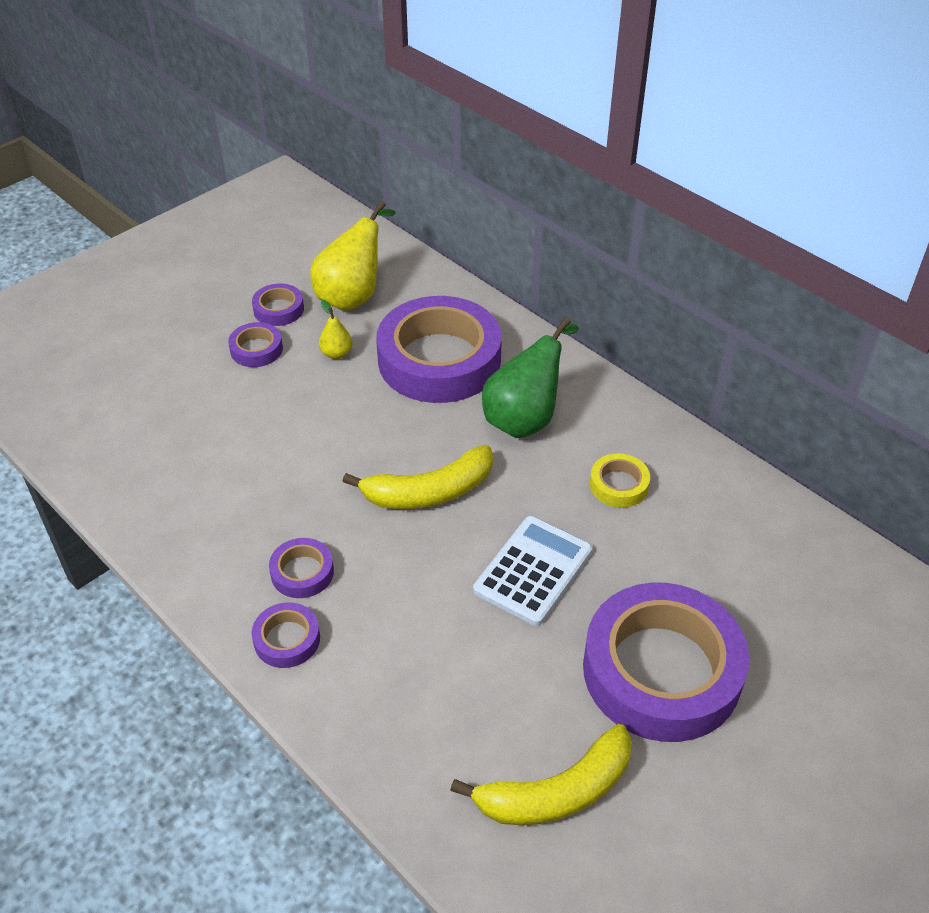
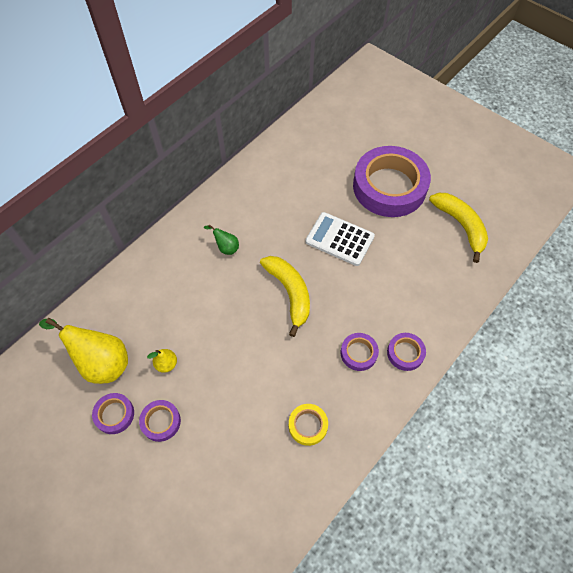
camera: 95 degrees left, 15 degrees up
purple tape [376,296,502,403] -> none
green pear [482,317,579,438] -> green pear [204,224,239,255], size x0.48
yellow tape [590,453,650,508] -> yellow tape moved to [289,404,328,446]

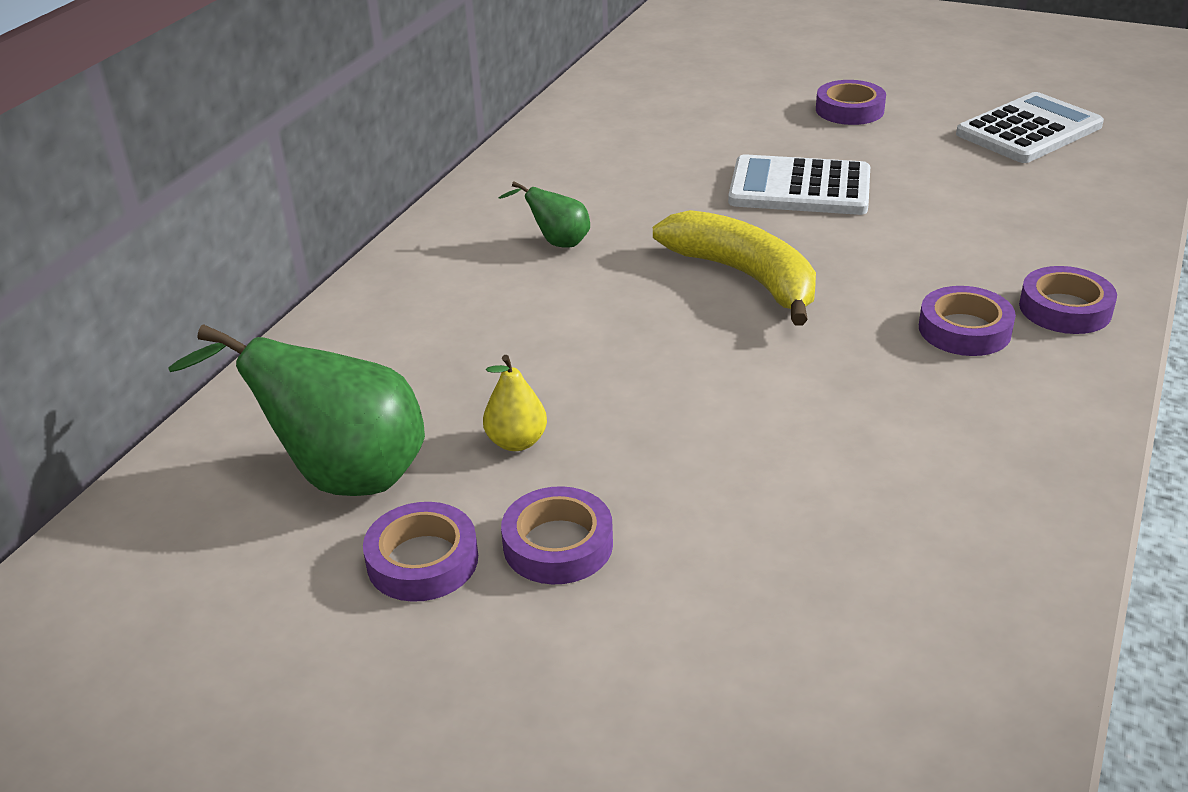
camera: 15 degrees left, 25 degrees down
yellow pear [39,318,128,384] -> green pear [168,324,425,496]
yellow tape [289,404,328,446] -> none
purple tape [353,146,431,217] -> purple tape [816,80,886,125], size x0.43
yellow banana [429,193,488,263] -> white calculator [956,92,1104,163]

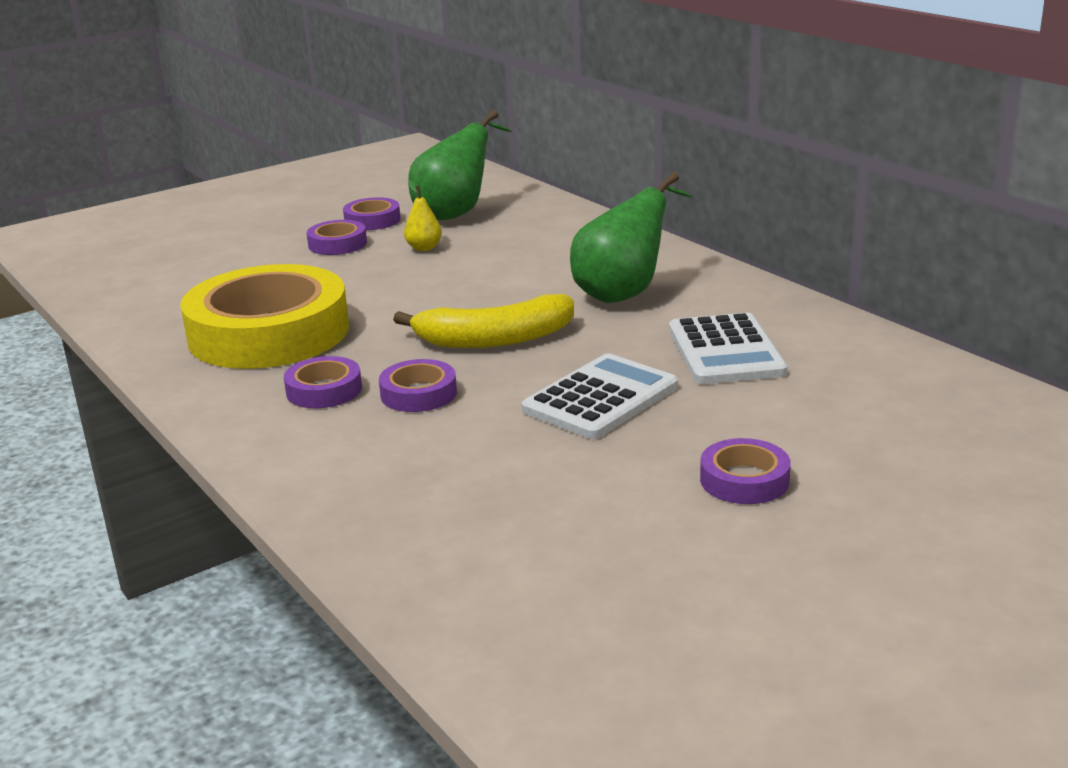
camera: 120 degrees right, 10 degrees down
green pear [498,181,590,248] -> green pear [570,172,692,303], size x2.08
white calculator [956,92,1104,163] -> white calculator moved to [669,313,788,384]
purple tape [1019,266,1117,334] -> purple tape moved to [379,359,457,412]
none -> yellow tape [180,264,349,369]

